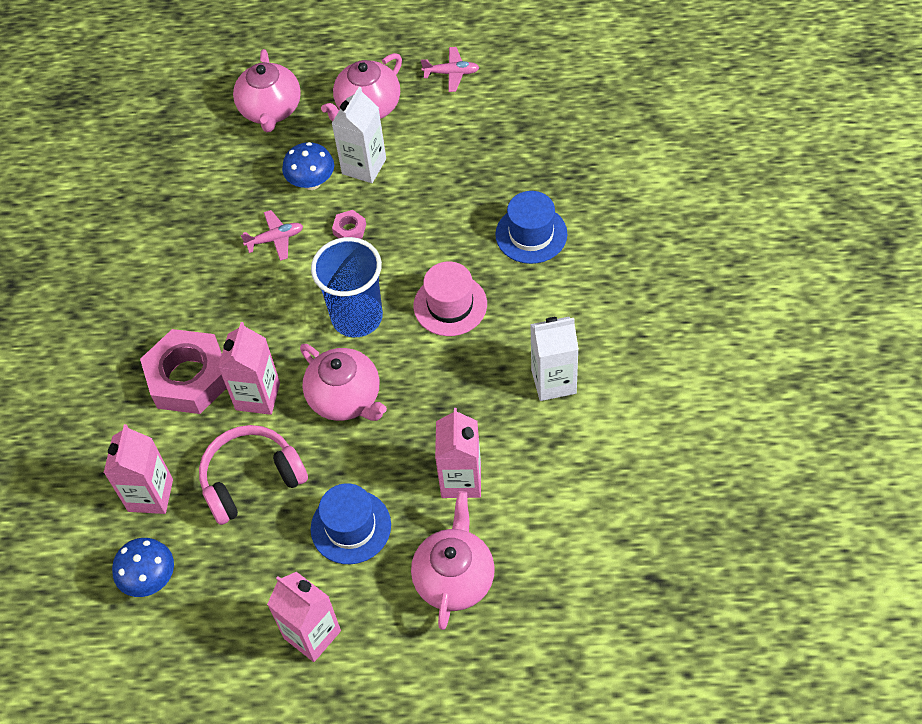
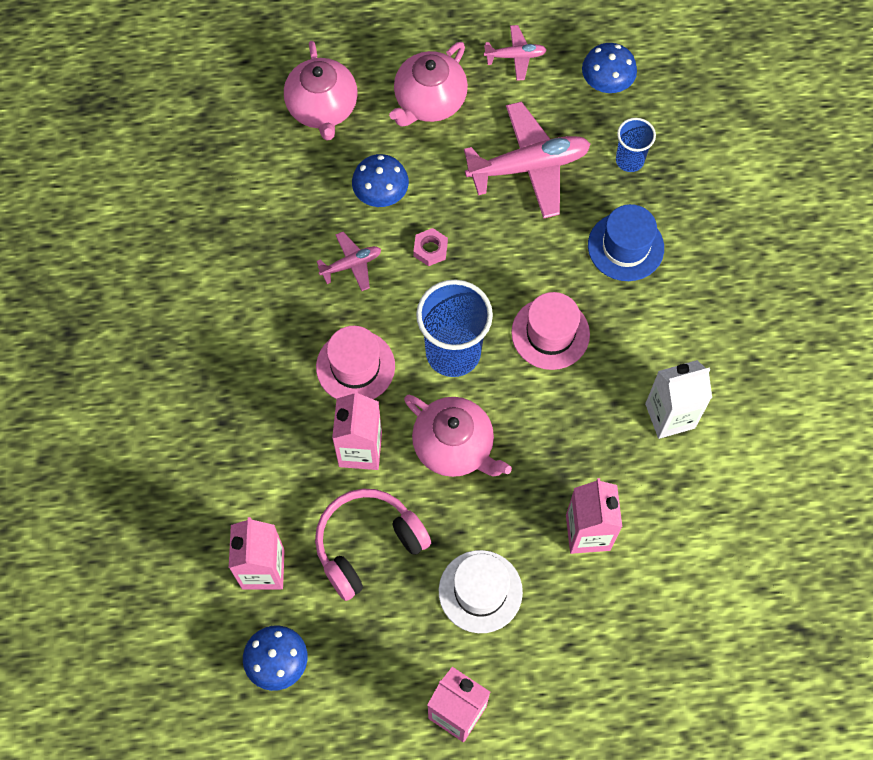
camera: 10 degrees left, 10 degrees up
pink nut [140,329,226,414] -> none
blue hat [311,483,391,564] -> white hat [439,550,523,633]
white carton [332,87,386,183] -> none
pink teapot [411,491,495,630] -> none
none -> pink hat [316,326,395,399]
none -> pink plane [464,102,591,219]
none -> blue mushroom [582,43,637,93]
none -> blue cup [616,118,656,172]

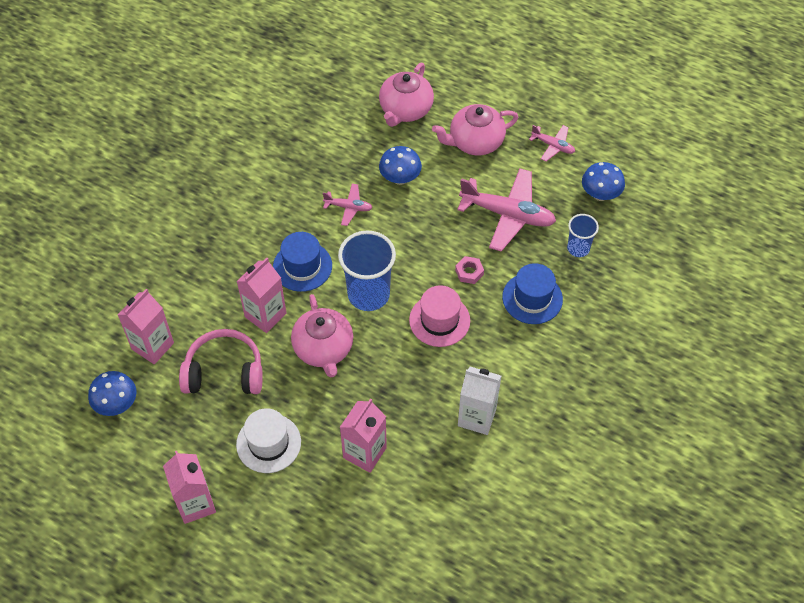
camera: 35 degrees right, 10 degrees down
pink hat [316,326,395,399] -> blue hat [273,232,332,292]
pink nut [413,228,448,266] -> pink nut moved to [455,256,484,284]

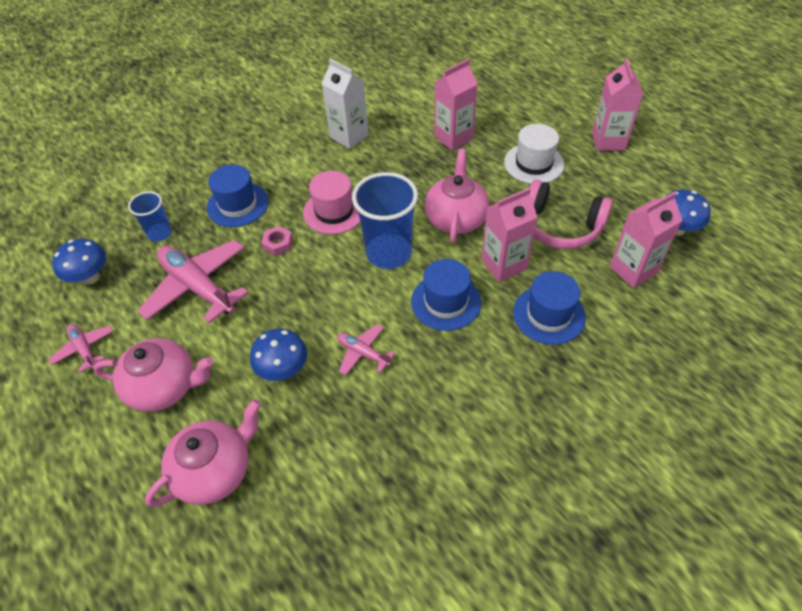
camera: 155 degrees left, 5 degrees down
none -> blue hat [513,271,586,345]

